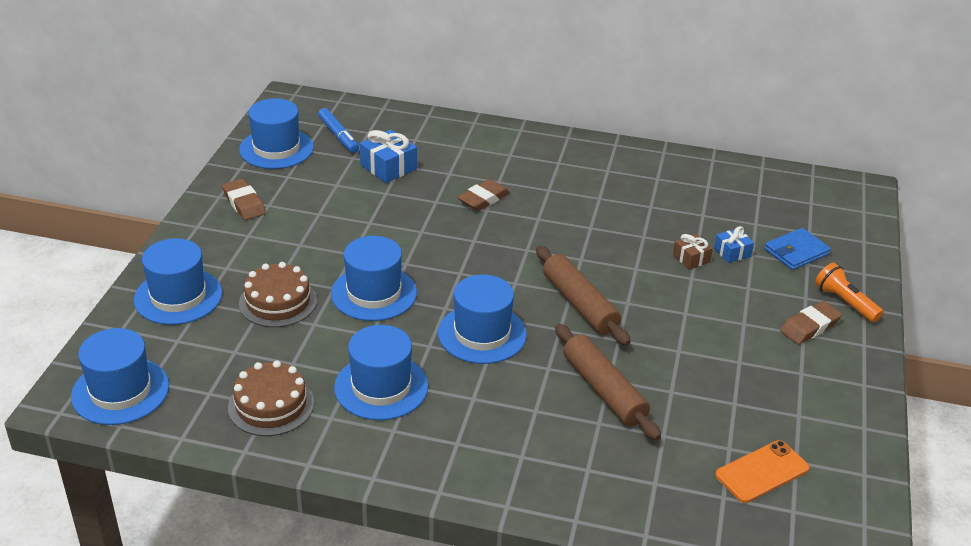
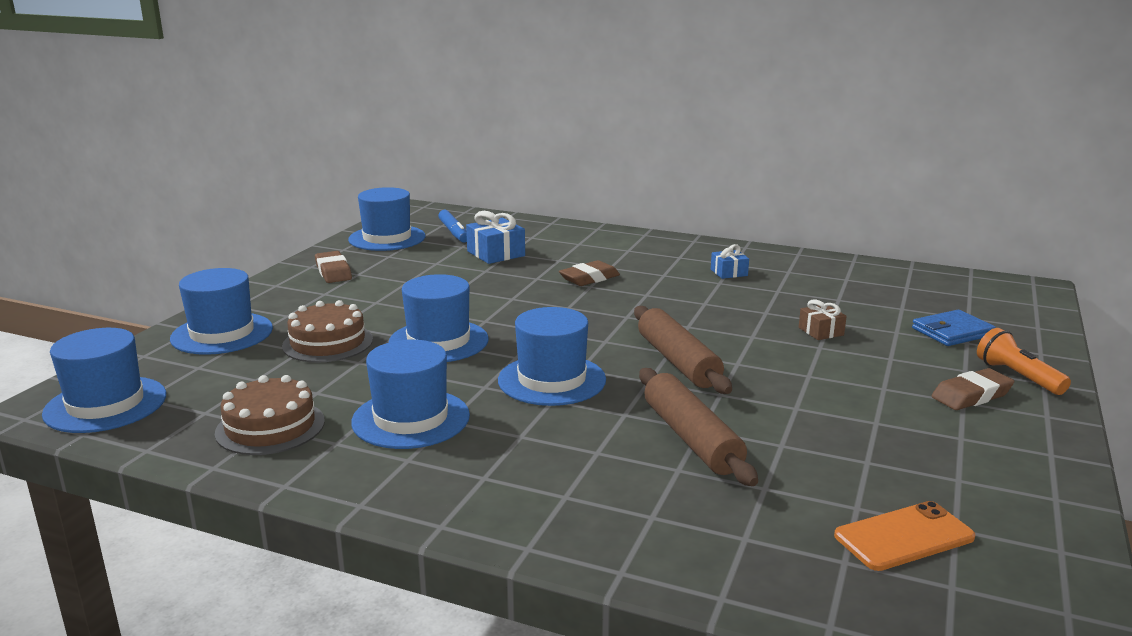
camera: 10 degrees right, 15 degrees down
blue gift [714,226,754,263] -> blue gift moved to [711,244,749,279]

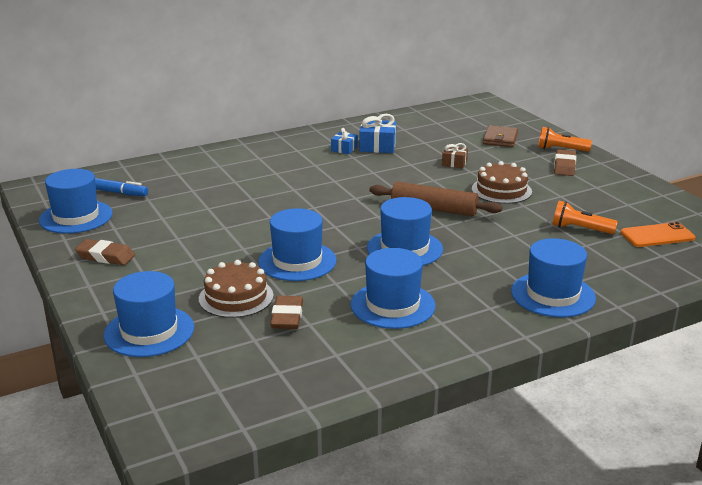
camera: 50 degrees left, 5 degrees up
blue hat [42,328,166,433] -> blue hat moved to [511,238,596,317]
brown cake [215,375,325,455] -> brown cake moved to [472,161,532,204]
blue gift [466,211,525,264] -> blue gift moved to [359,114,396,153]
brown eraser [559,260,620,286] -> brown eraser moved to [270,296,303,329]
brown rolling pin [639,368,758,486] -> none
orange phone [834,501,975,571] -> orange phone turned 60 degrees clockwise [621,222,696,247]
blue wallet [912,310,996,346] -> brown wallet [483,125,518,147]
none -> orange flashlight [552,201,618,234]

